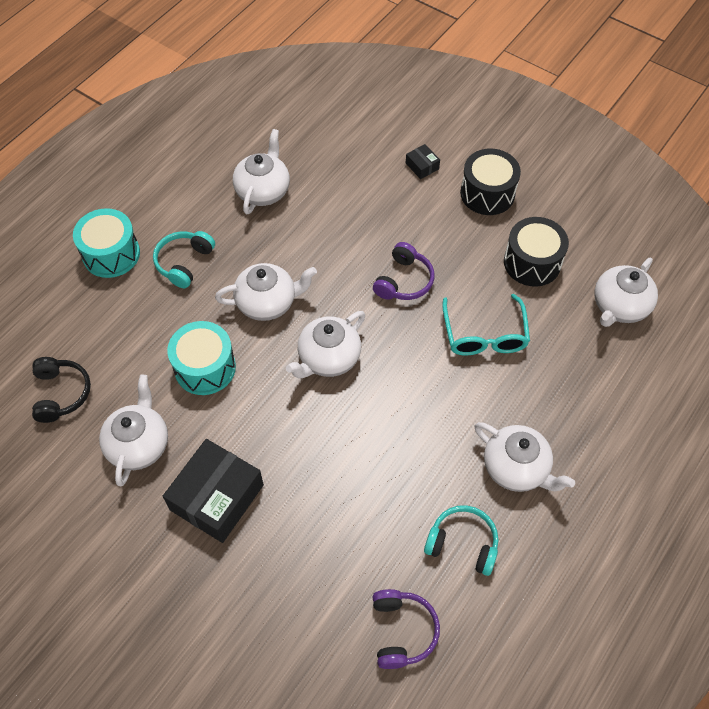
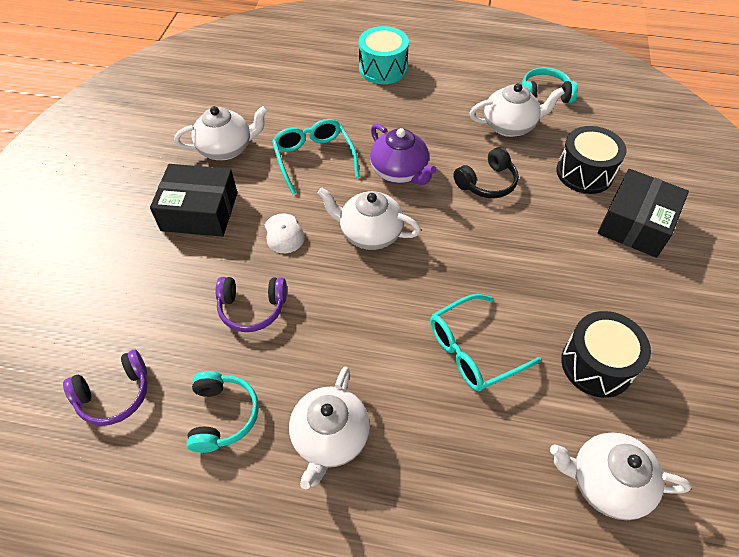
camera: 65 degrees right, 5 degrees down
black headphones [32,357,91,423] -> black headphones moved to [453,147,519,198]
turquoise headphones [153,231,215,288] -> turquoise headphones moved to [522,67,578,103]
turquoise drum [167,321,236,395] -> turquoise glasses [272,119,360,195]
white teapot [215,263,317,321] -> purple teapot [370,123,437,185]
purple headphones [373,242,434,300] -> purple headphones moved to [215,277,287,332]
black box [406,144,440,179] -> black box [597,169,689,258], size x2.26
black drum [460,149,521,215] -> black drum moved to [556,126,627,194]
none -> white cap [265,213,305,253]

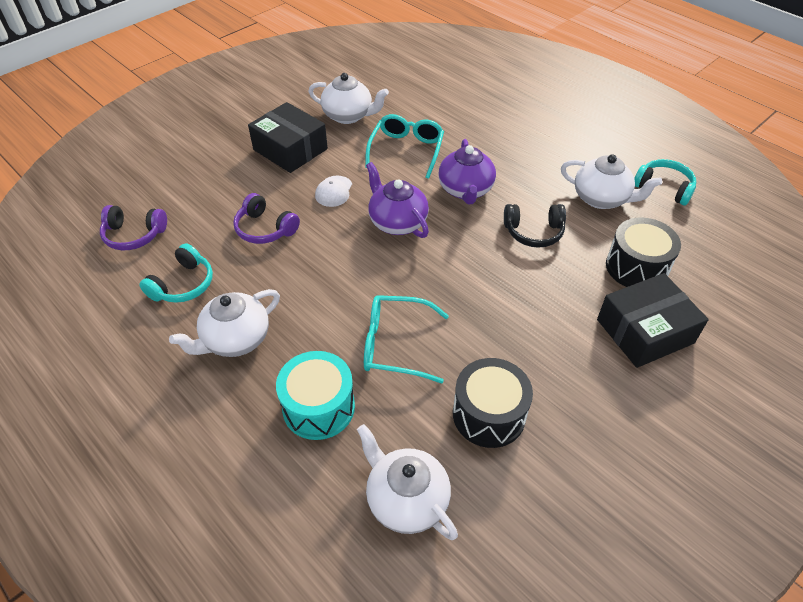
camera: 35 degrees right, 5 degrees down
white teapot [317,187,421,250] -> purple teapot [366,162,429,238]
turquoise drum [359,26,409,84] -> turquoise drum moved to [276,351,355,440]

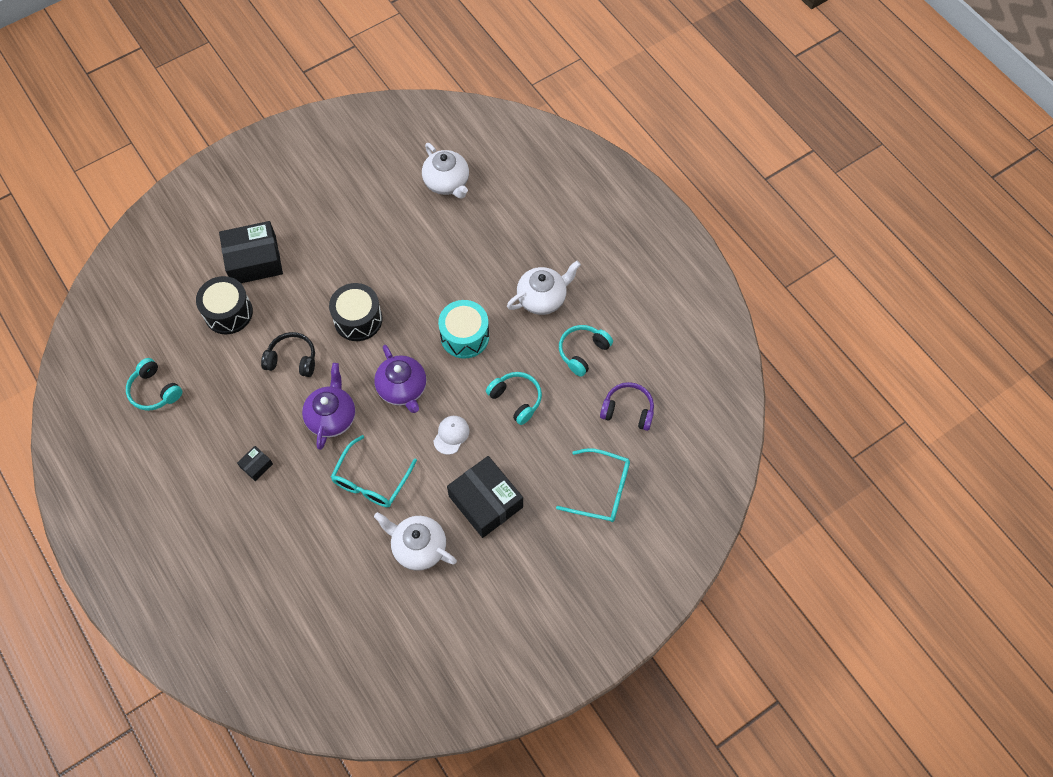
camera: 170 degrees left, 15 degrees up
purple headphones [233,193,300,244] -> turquoise headphones [486,372,542,425]
turquoise drum [276,351,355,440] -> turquoise drum moved to [438,300,489,359]
turquoise glasses [364,295,449,383] -> turquoise glasses moved to [556,448,630,522]
black drum [453,358,533,448] -> black drum moved to [329,283,383,341]
white teapot [561,154,662,209] -> none
none -> black box [237,446,273,481]

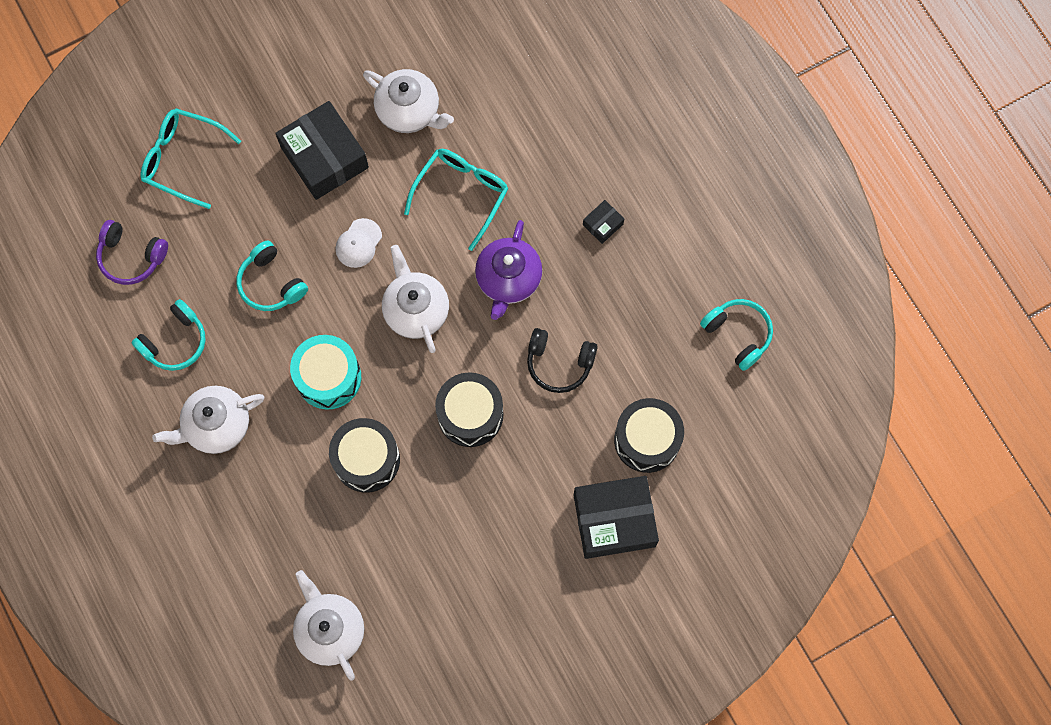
camera: 175 degrees left, 10 degrees up
purple teapot [374,345,426,413] -> white teapot [382,245,449,353]
none -> black drum [329,418,400,493]

